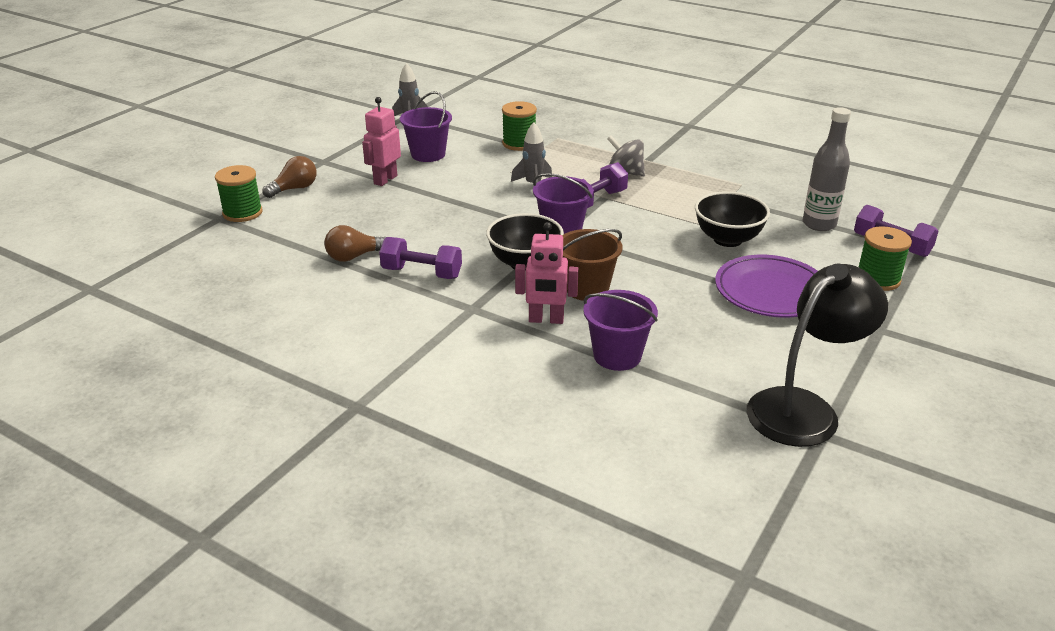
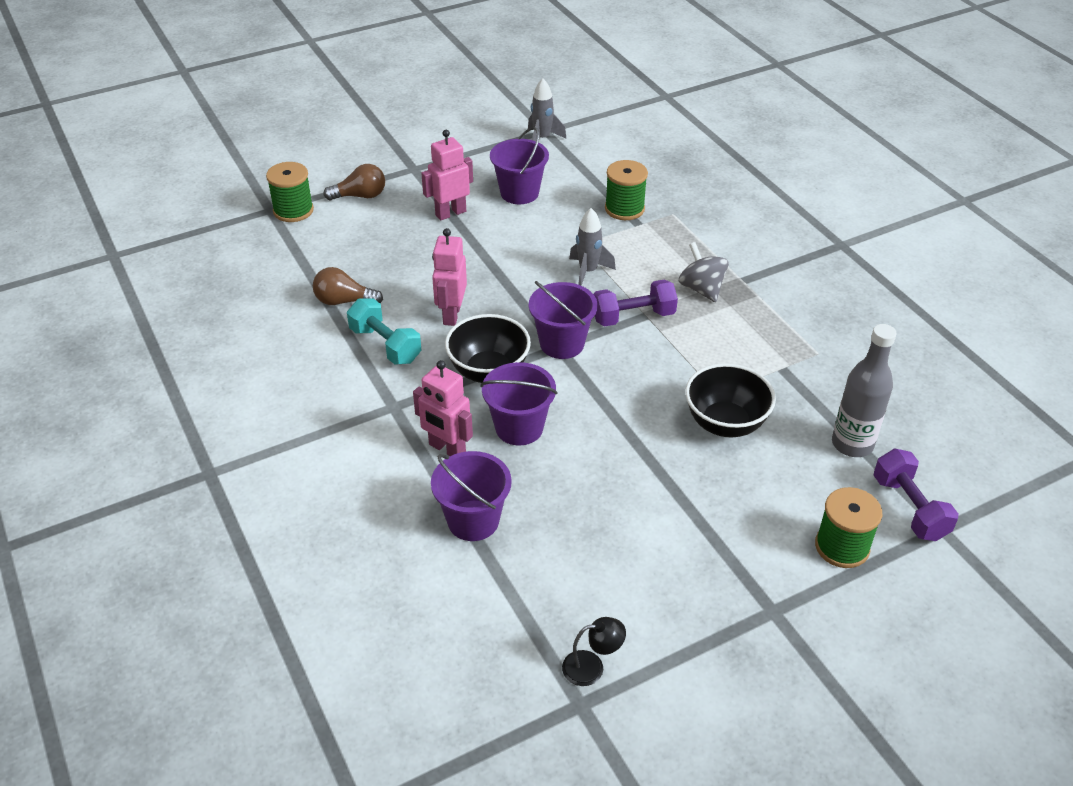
camera: 30 degrees right, 10 degrees up
purple dumbbell [379,237,462,279] -> turquoise dumbbell [347,298,422,365]
brown bucket [562,229,622,301] -> purple bucket [481,362,557,445]
purple plate [715,255,817,318] -> none
black lamp [747,264,888,447] -> black lamp [562,617,626,686], size x0.41
none -> pink robot [432,228,467,326]

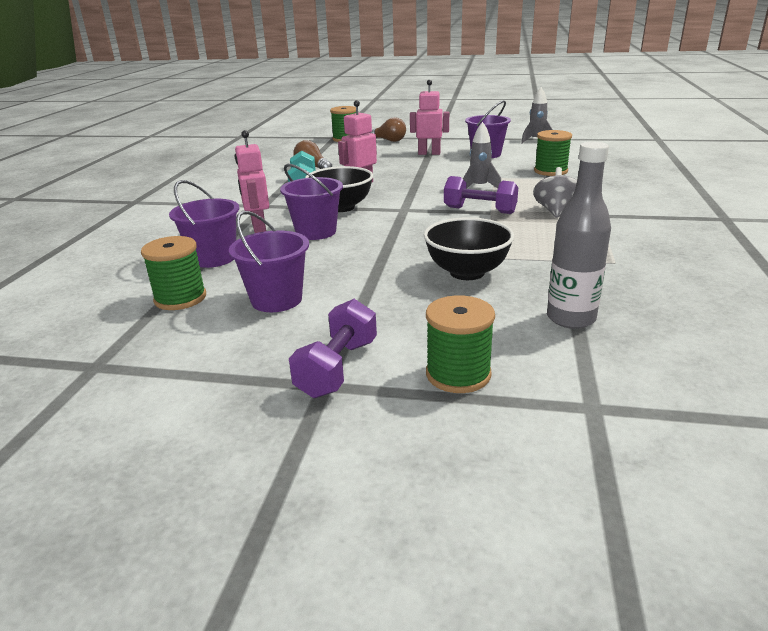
camera: 40 degrees right, 15 degrees down
purple bucket [529,281,598,359] -> purple bucket moved to [229,211,309,312]
black lamp [562,617,626,686] -> none
purple dumbbell [874,448,959,541] -> purple dumbbell moved to [289,299,377,398]
none -> green spool [141,236,206,310]

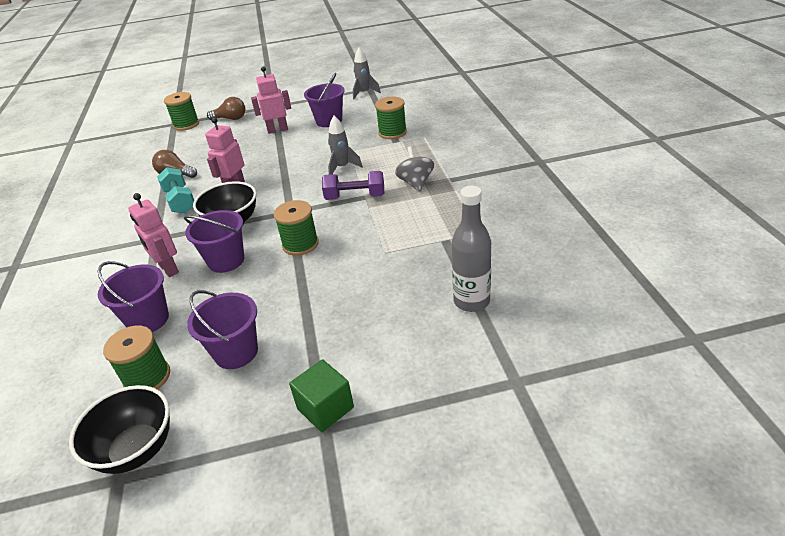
camera: 20 degrees left, 10 degrees up
purple dumbbell [289,299,377,398] -> green cube [289,359,354,432]
black bowl [424,217,514,280] -> black bowl moved to [69,385,170,474]
green spool [426,295,495,393] -> green spool moved to [274,200,319,256]

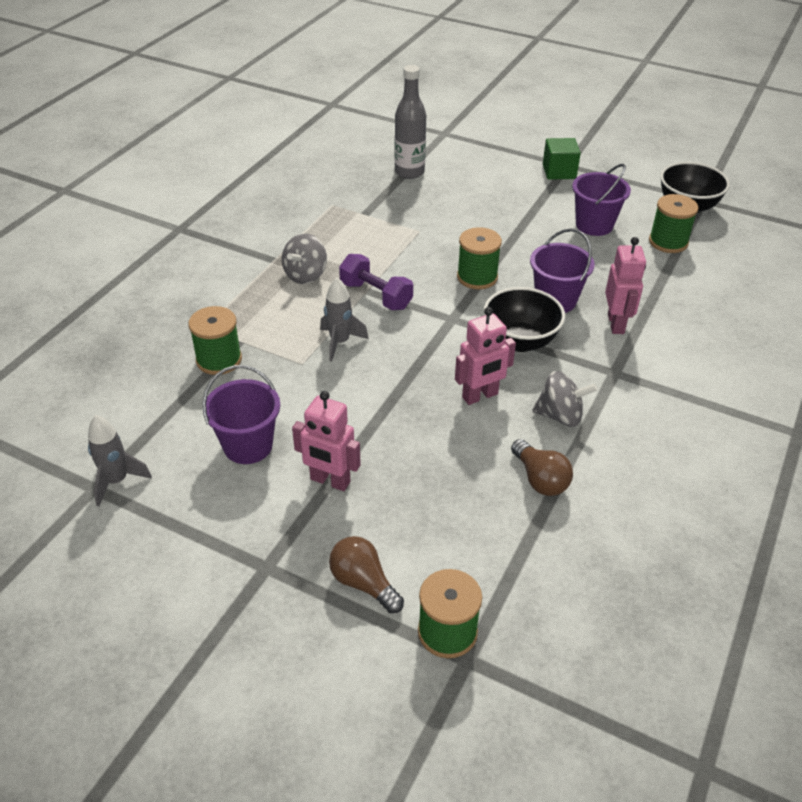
camera: 145 degrees left, 5 degrees up
purple bucket [98,261,169,332] -> none
turquoise dumbbell [157,167,194,214] -> grey spinning top [532,371,598,427]

